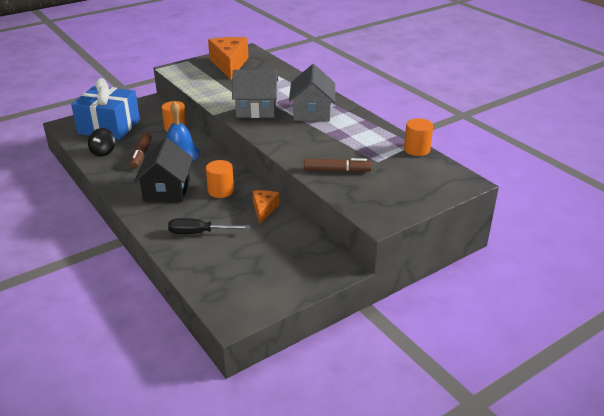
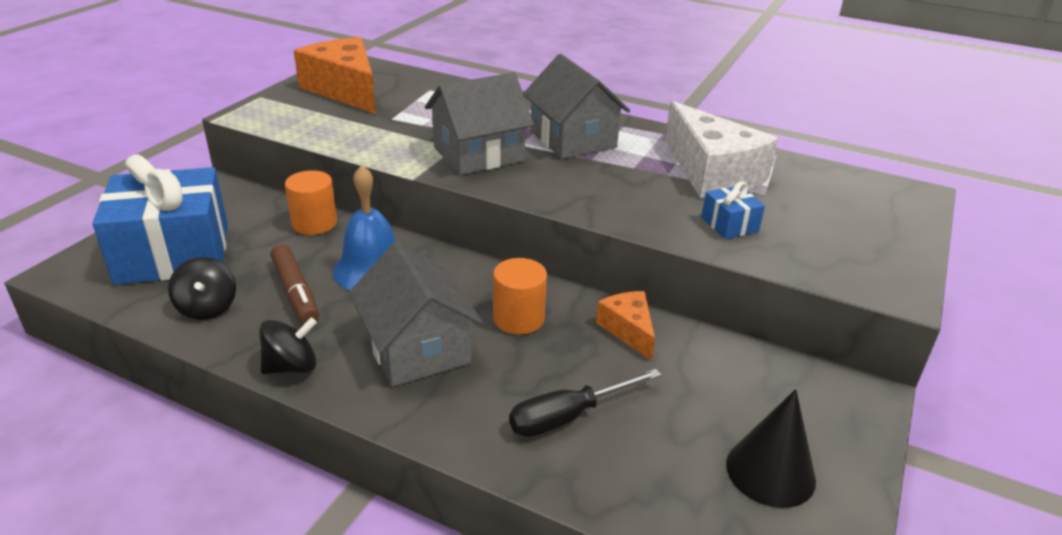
camera: 30 degrees left, 0 degrees up
black house [134,138,193,202] -> grey house [349,242,483,387]
brown marker [304,158,372,172] -> blue gift [701,181,765,239]
orange cylinder [404,118,433,156] -> none
none -> black spinning top [259,318,317,374]
none -> white cheese [665,101,778,198]
none -> black cone [726,389,816,508]

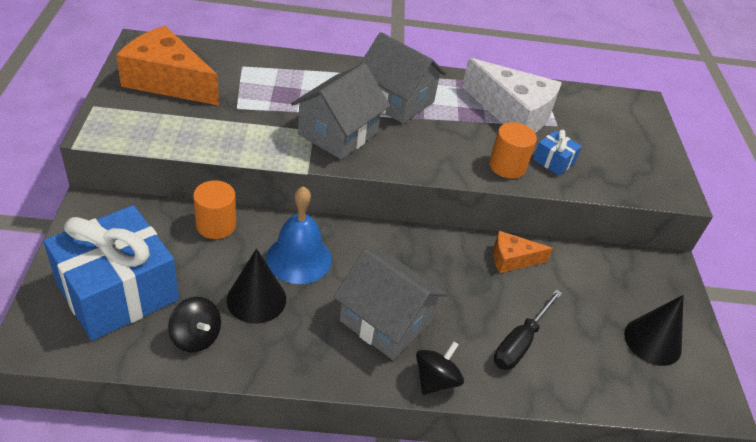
camera: 30 degrees left, 10 degrees up
black spinning top [259,318,317,374] -> black spinning top moved to [416,341,464,395]
brown marker [270,244,319,324] -> black cone [227,248,286,323]
orange cylinder [493,258,547,334] -> orange cylinder moved to [489,122,537,179]
orange cheese [596,291,655,361] -> orange cheese turned 45 degrees counterclockwise [493,231,553,273]

